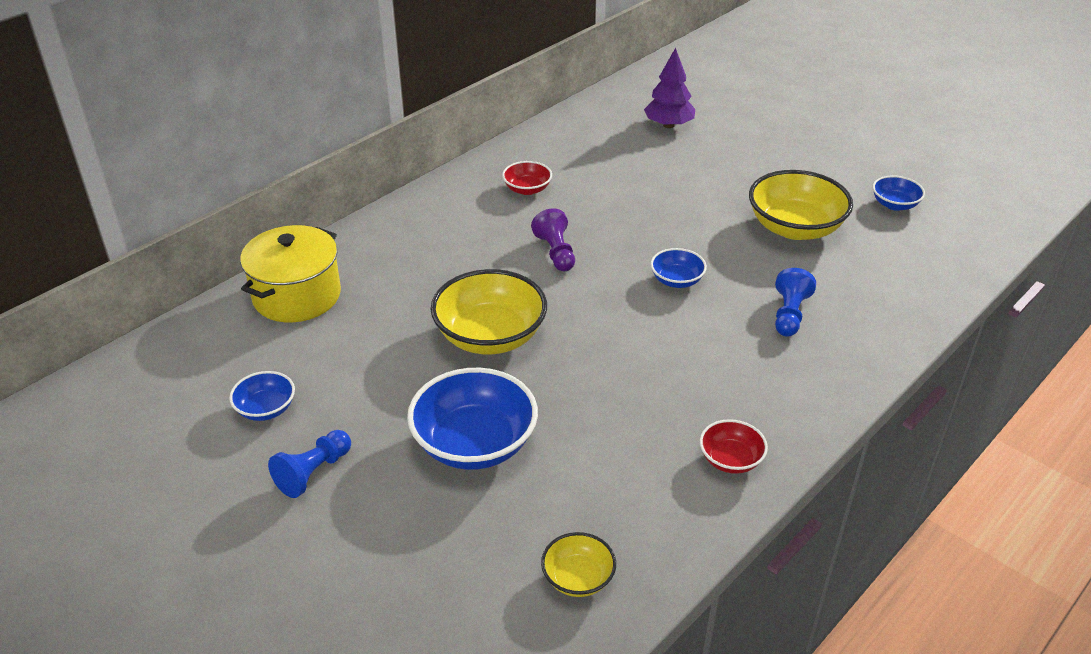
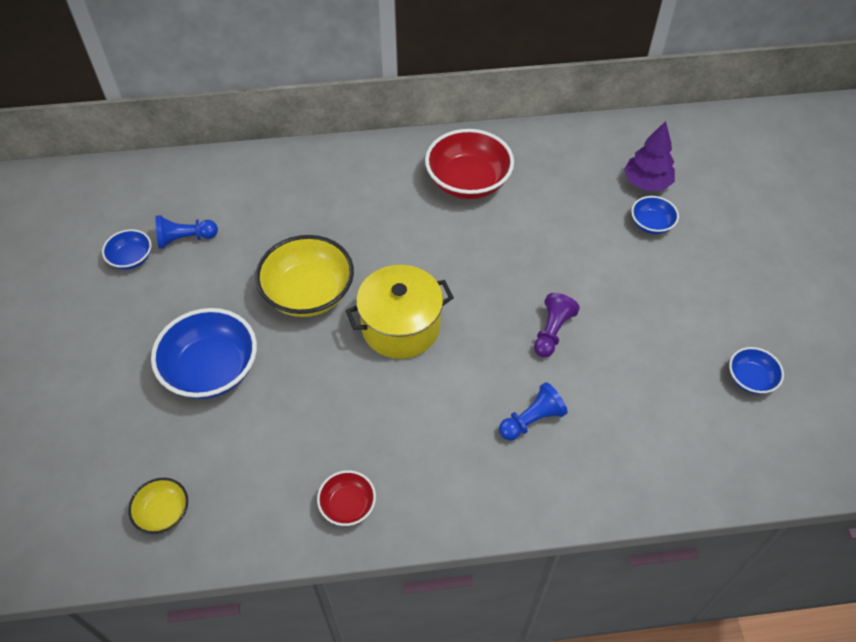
camera: 40 degrees right, 15 degrees up
yellow pot [240,225,341,322] -> yellow pot moved to [346,265,454,359]
blue pawn [268,430,351,498] -> blue pawn moved to [156,215,218,249]
red bowl [502,161,552,195] -> red bowl [425,129,514,199], size x1.93
purple pawn [531,208,575,271] -> purple pawn moved to [534,293,580,357]
blue bowl [650,248,707,288] -> blue bowl moved to [631,196,679,234]
yellow bowl [749,170,853,240] -> none

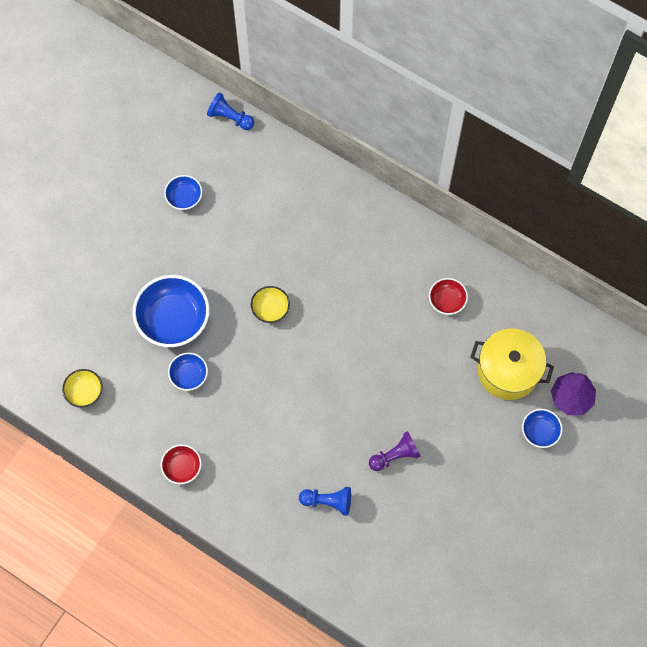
camera: 40 degrees right, 15 degrees up
blue pawn [156,215,218,249] -> blue pawn moved to [207,92,254,130]
yellow bowl [255,235,354,317] -> yellow bowl [251,286,290,323], size x0.52
yellow pot [346,265,454,359] -> yellow pot moved to [470,329,554,400]
red bowl [425,129,514,199] -> red bowl [429,278,468,315], size x0.52
blue bowl [729,347,784,394] -> blue bowl moved to [168,352,208,391]

